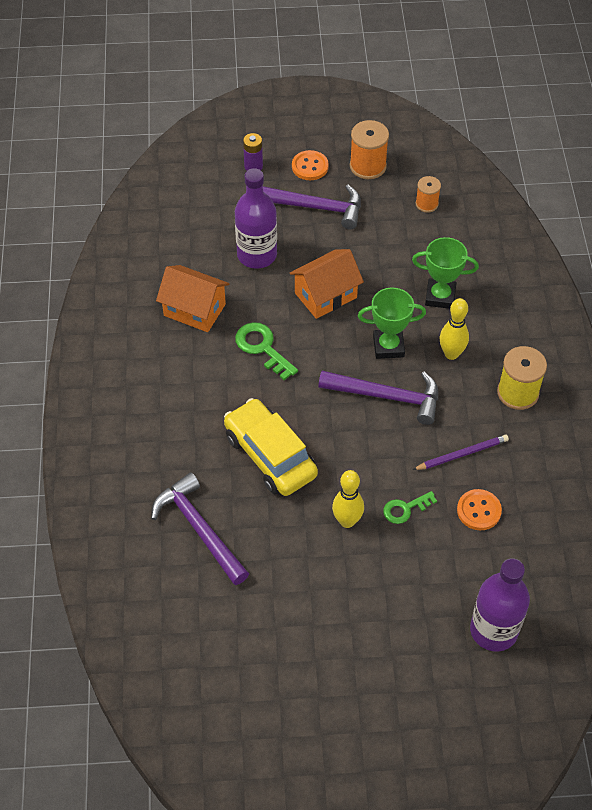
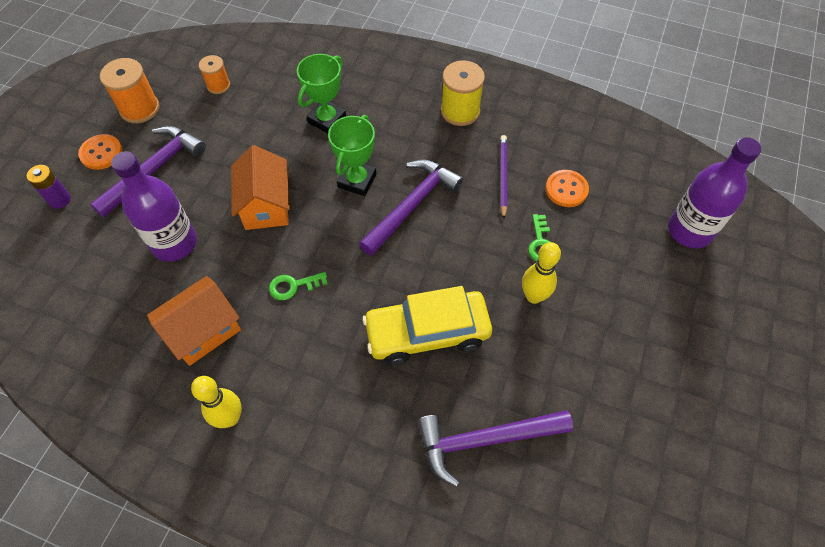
camera: 65 degrees left, 5 degrees up
green key [235,322,298,380] -> green key [269,272,328,300], size x0.66
yellow bowling pin [440,298,469,360] -> yellow bowling pin moved to [191,376,242,428]

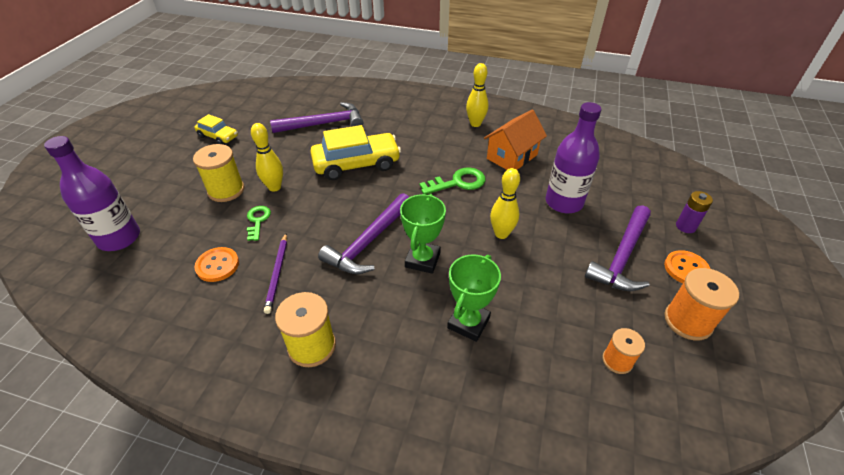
camera: 175 degrees right, 15 degrees down
orange house [231,145,290,230] -> yellow bowling pin [490,168,520,239]
green key [269,272,328,300] -> green key [419,167,486,194], size x1.51
none -> yellow spool [193,144,244,202]
none -> yellow car [194,114,238,145]

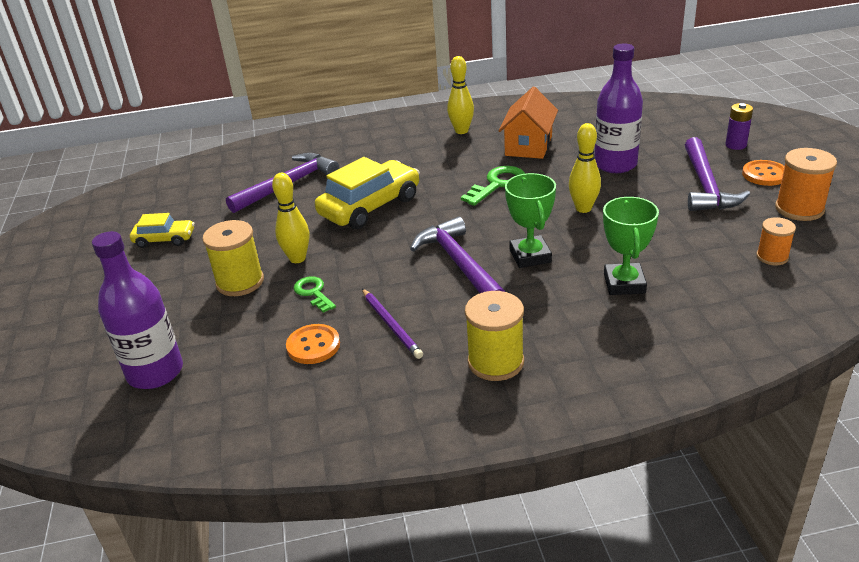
camera: 25 degrees left, 10 degrees down
purple hammer [318,193,409,274] -> purple hammer turned 150 degrees clockwise [410,216,505,293]

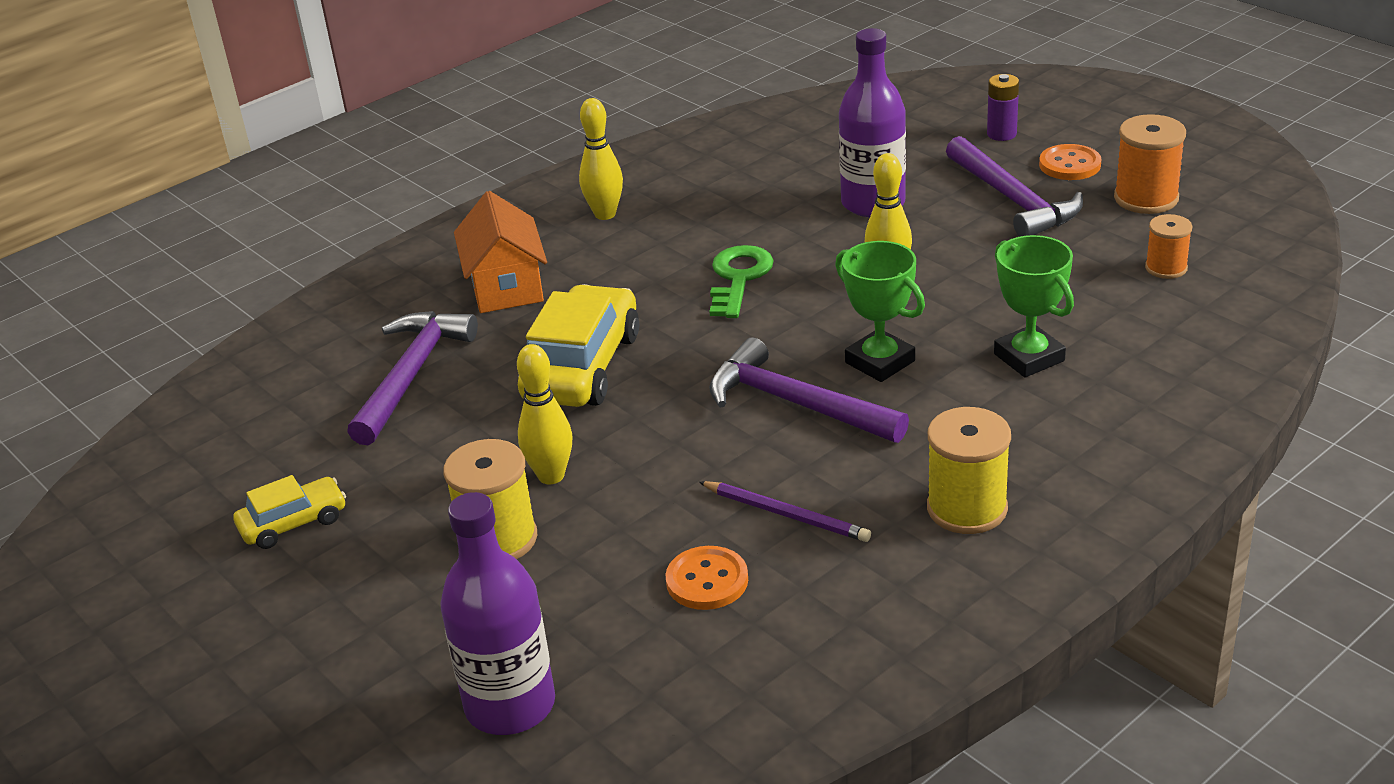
camera: 30 degrees left, 0 degrees up
green key [294,276,336,313] -> none
orange house [498,87,558,159] -> orange house moved to [454,191,547,313]

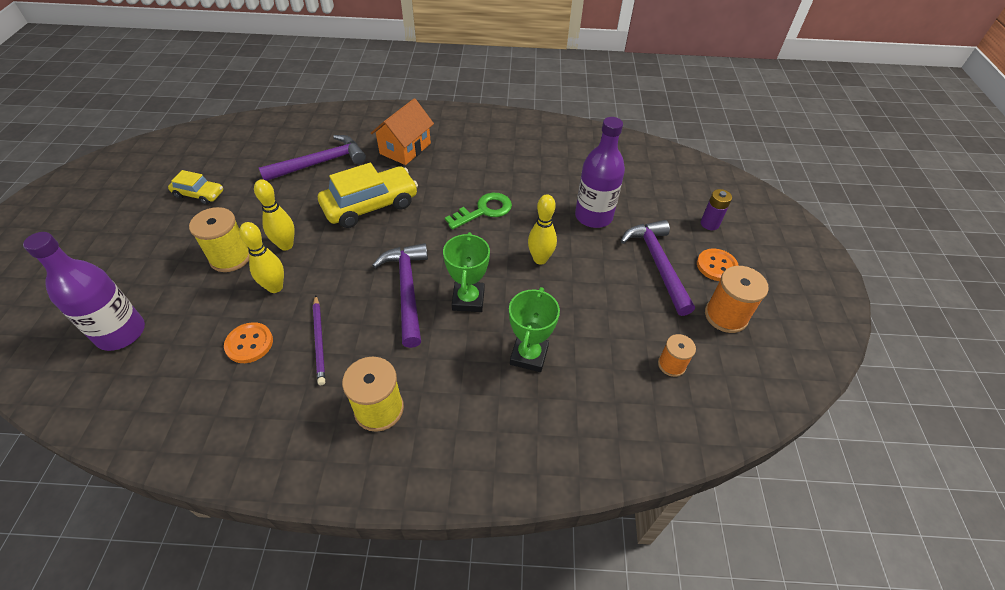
camera: 40 degrees right, 15 degrees up
yellow bowling pin [579,98,623,220] -> yellow bowling pin moved to [239,222,284,293]
purple hammer [946,136,1083,237] -> purple hammer turned 150 degrees clockwise [621,220,695,316]

